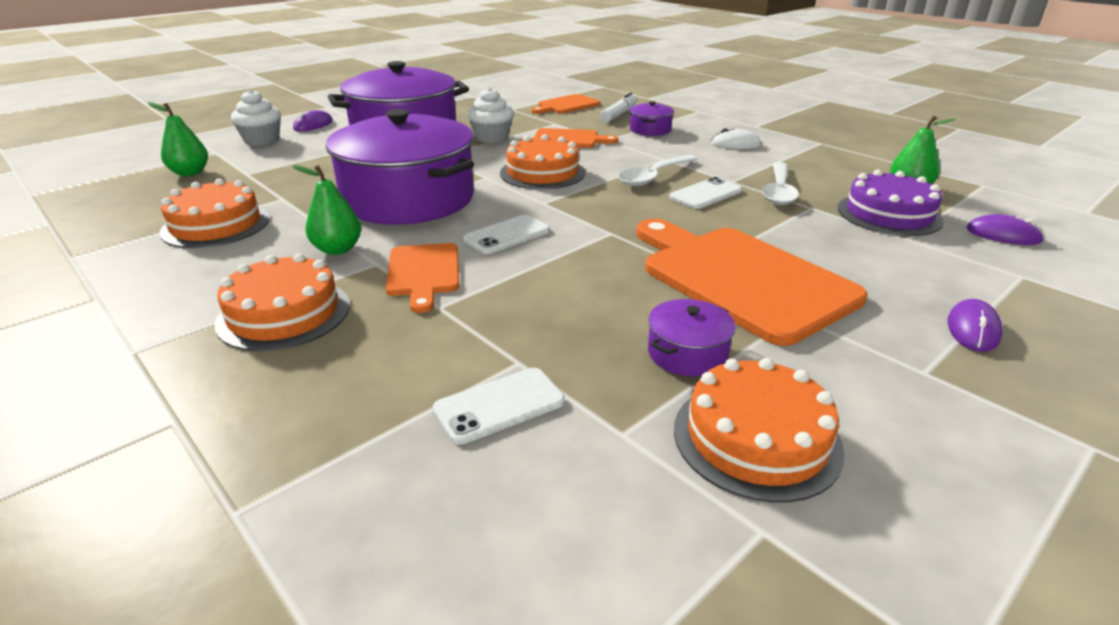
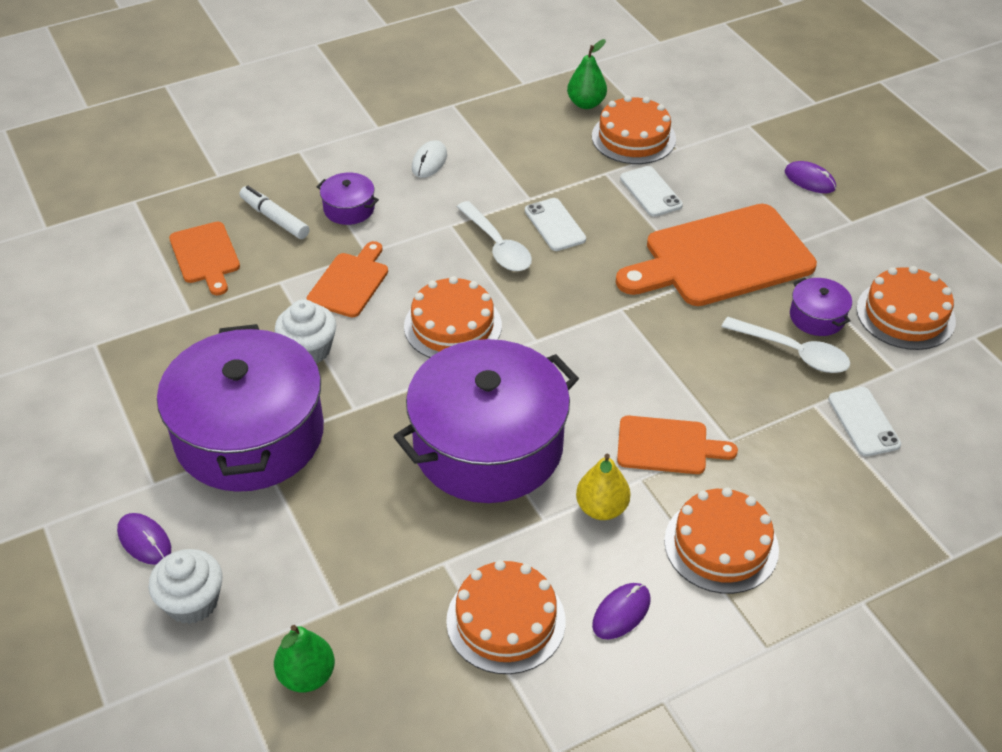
camera: 75 degrees left, 15 degrees up
green pear [292,165,361,255] -> yellow pear [576,453,631,520]
white phone [463,215,550,254] -> white phone moved to [620,166,683,217]
white spoon [762,162,799,205] -> white spoon moved to [722,317,850,373]
purple cake [838,170,944,236] -> orange cake [592,95,676,164]
purple mouse [966,214,1044,245] -> purple mouse moved to [592,583,651,639]

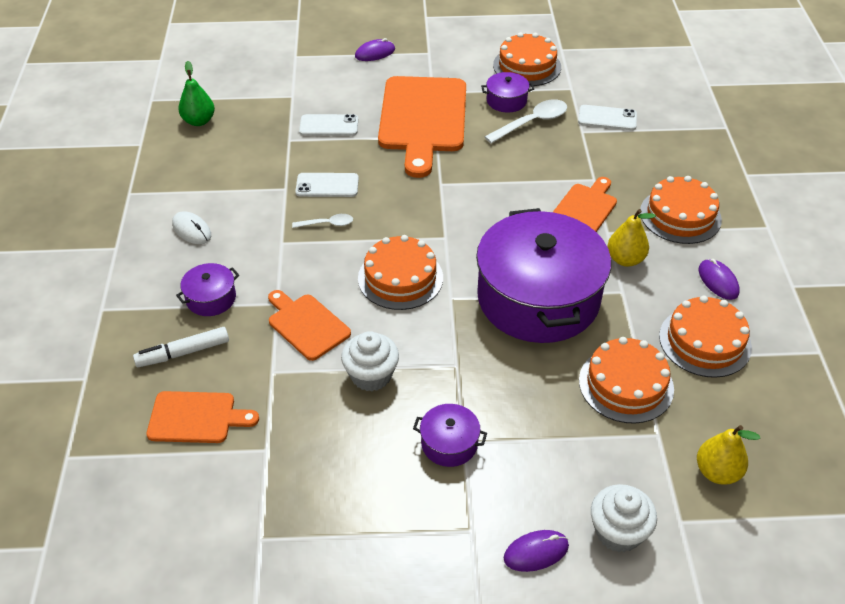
camera: 65 degrees left, 0 degrees up
purple pot [157,324,324,492] -> purple pot [413,404,487,467], size x0.41
green pear [274,625,335,692] -> yellow pear [697,425,760,485]
white spoon [457,201,532,271] -> white spoon [292,214,353,228], size x0.57
orange cake [592,95,676,164] -> orange cake moved to [579,337,674,423]

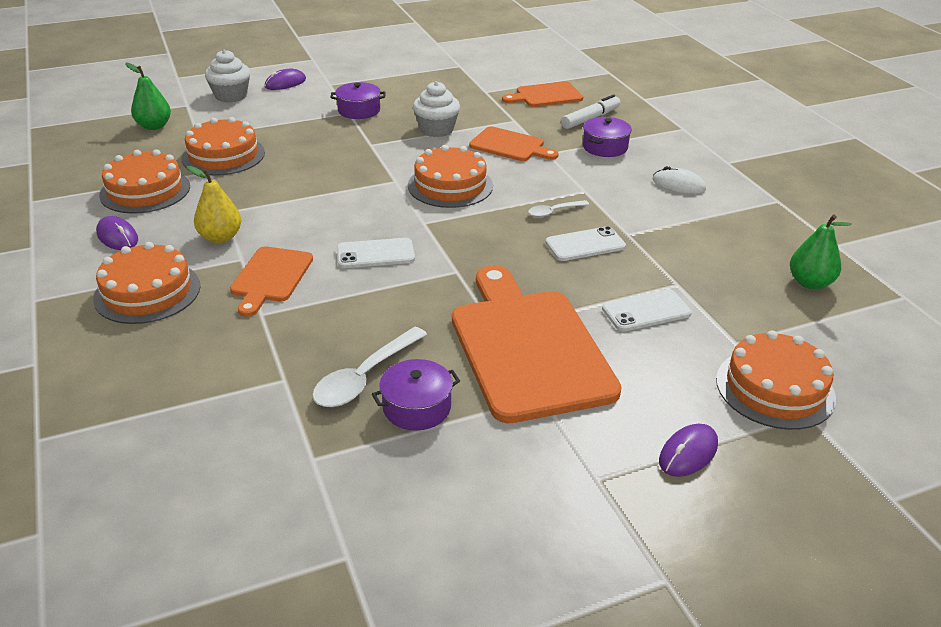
camera: 160 degrees right, 10 degrees down
purple pot [476,208,611,343] -> none
orange cake [493,32,561,86] -> orange cake moved to [716,330,836,430]
white phone [578,105,637,130] -> white phone moved to [337,238,415,268]
yellow pear [697,425,760,485] -> green pear [125,63,171,130]

